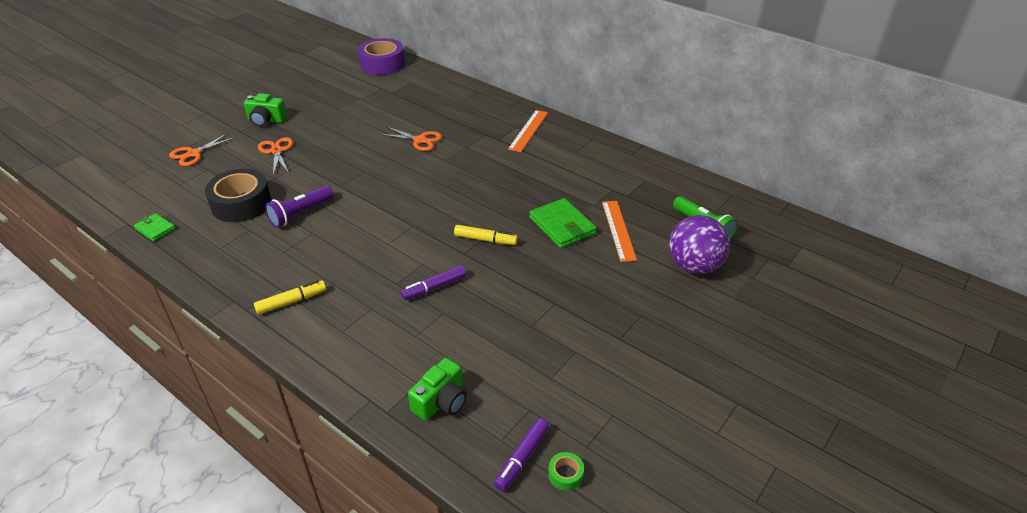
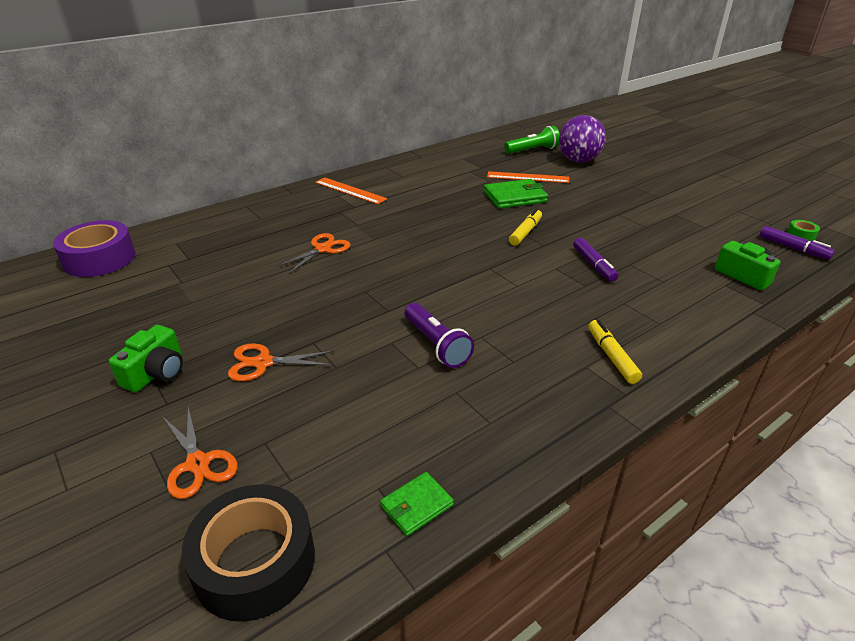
camera: 75 degrees left, 5 degrees down
black tape [205,169,271,222] -> black tape moved to [182,484,315,622]

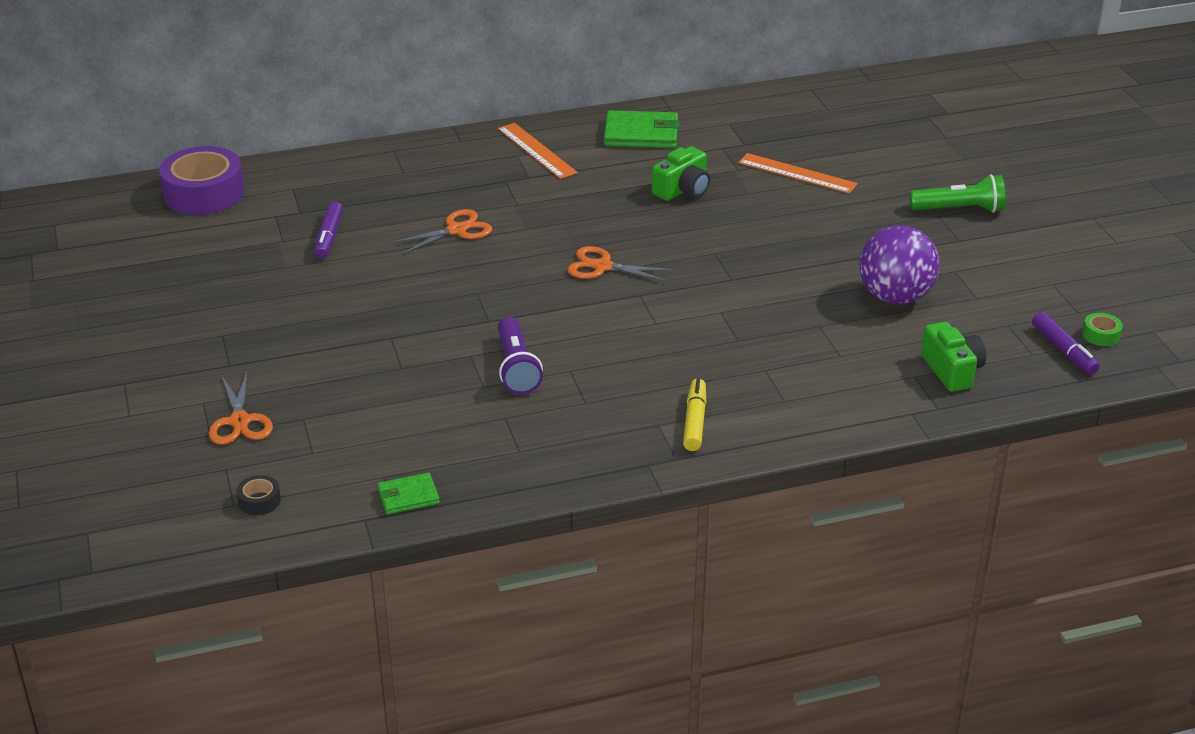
camera: 20 degrees right, 0 degrees up
green camera [109,325,183,392] -> green camera moved to [652,146,710,201]
black tape [182,484,315,622] -> black tape [237,475,281,515], size x0.41
orange scissors [228,343,334,381] -> orange scissors moved to [567,246,674,282]
green wallet [484,179,548,209] -> green wallet moved to [604,110,680,148]
green flashlight [504,126,560,154] -> green flashlight moved to [909,174,1006,212]
yellow marker [509,209,542,246] -> none
purple ball [559,115,606,163] -> purple ball moved to [859,225,940,305]
purple marker [573,238,618,282] -> purple marker moved to [314,202,343,259]

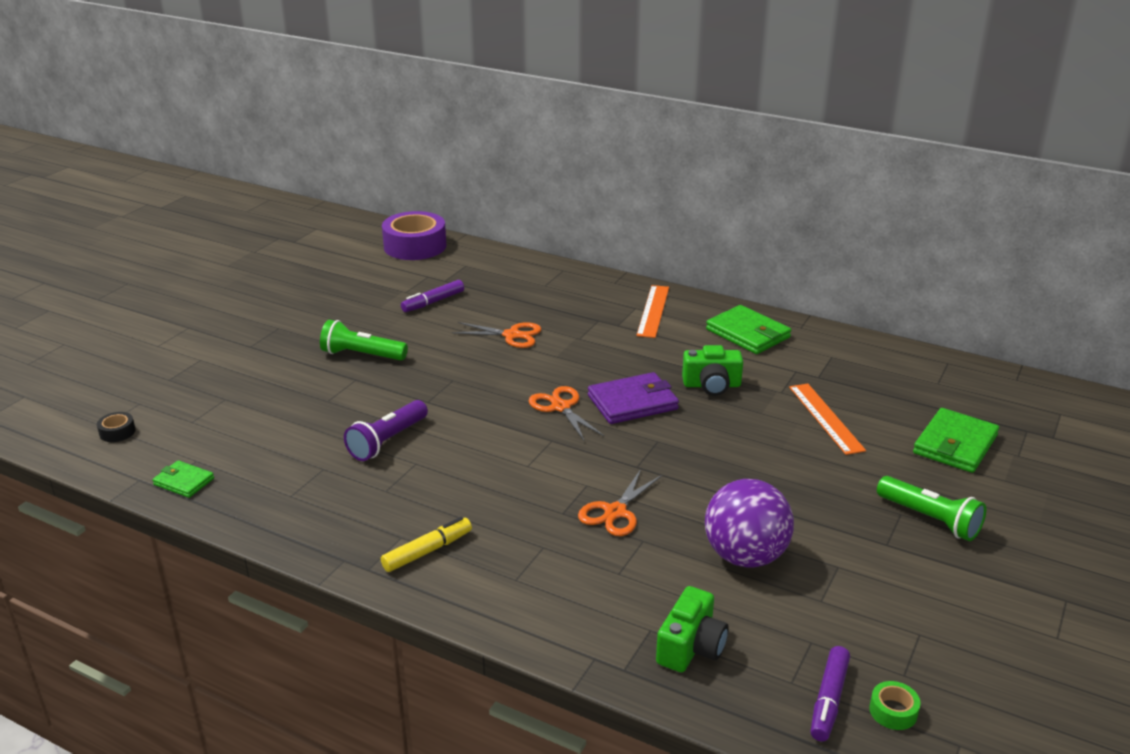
camera: 45 degrees right, 5 degrees down
orange scissors [209,372,273,445] -> orange scissors moved to [578,469,662,536]
none -> green flashlight [320,320,408,360]
none -> purple wallet [588,372,679,424]
none -> green wallet [913,408,999,473]

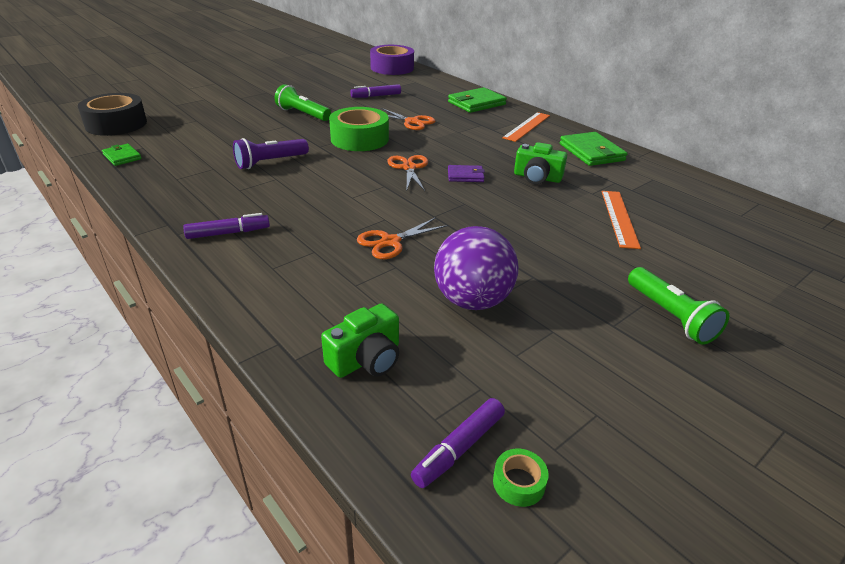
camera: 20 degrees right, 5 degrees up
black tape [97,412,136,442] -> black tape [78,93,147,136], size x2.41
yellow marker [381,517,472,572] -> purple marker [183,213,270,239]
purple wallet [588,372,679,424] -> purple wallet [448,165,485,182], size x0.57
green wallet [913,408,999,473] -> green wallet moved to [448,87,507,113]
none -> green tape [329,107,389,151]

